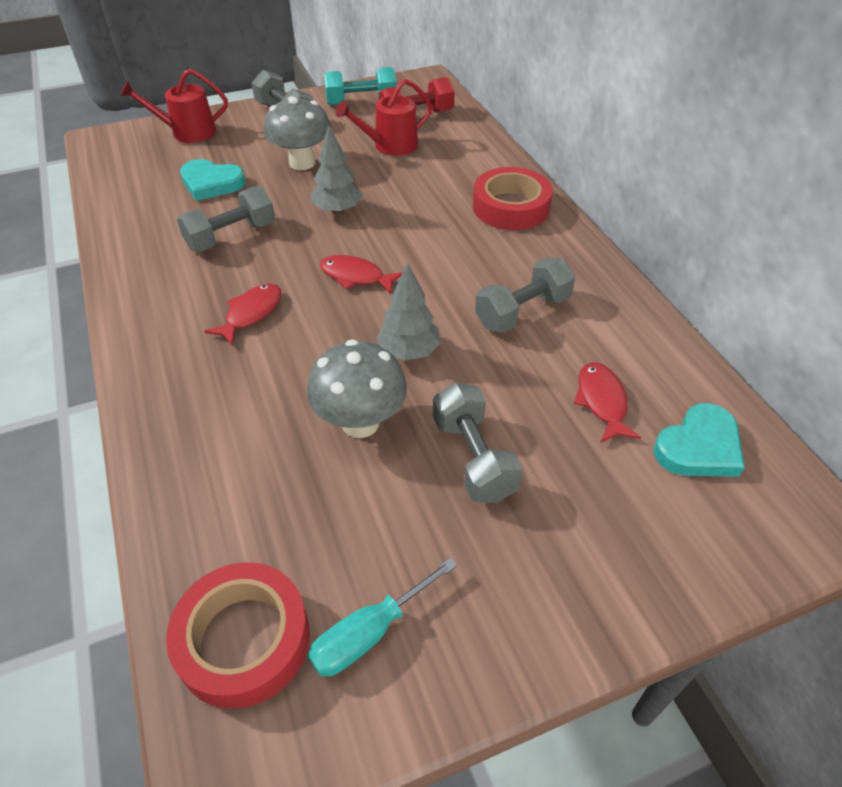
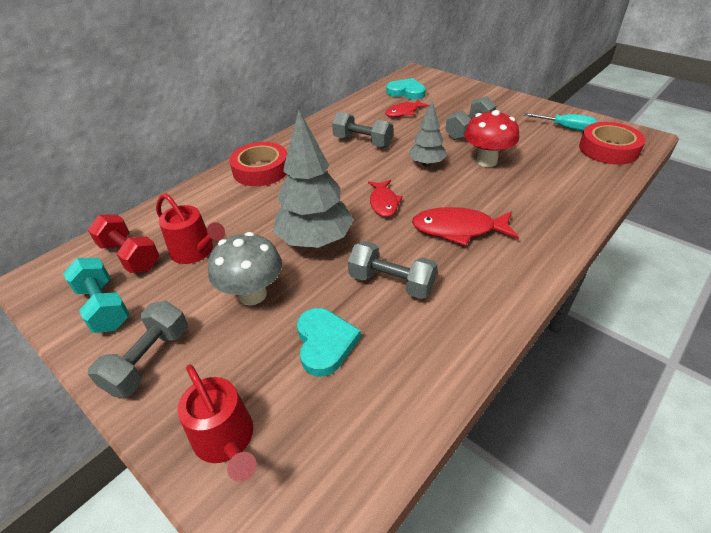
camera: 115 degrees left, 5 degrees down
red fish [204,284,281,346] -> red fish [412,207,519,246], size x1.52
grey mushroom [307,339,407,438] -> red mushroom [464,110,519,167]
grey tree [311,125,363,214] -> grey tree [273,110,354,248], size x1.73

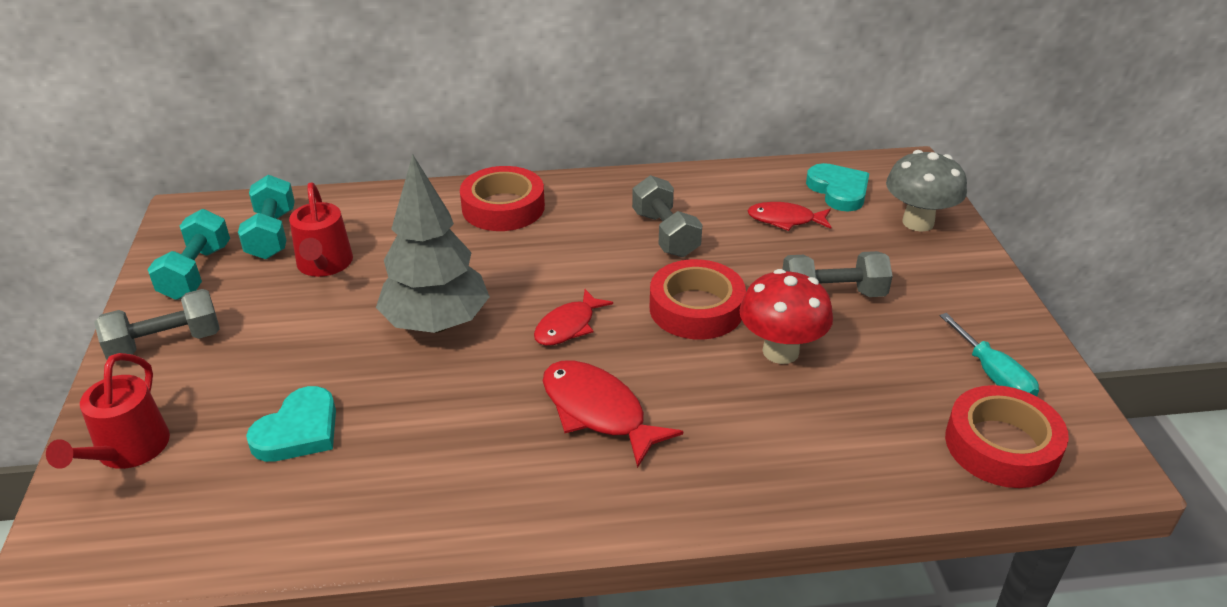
camera: 40 degrees right, 5 degrees down
red dumbbell [88,214,160,273] -> turquoise dumbbell [238,175,295,259]
grey mushroom [208,232,282,305] -> grey mushroom moved to [886,150,967,232]
grey dumbbell [348,241,437,299] -> none
grey tree [409,101,447,167] -> red tape [650,259,746,340]

